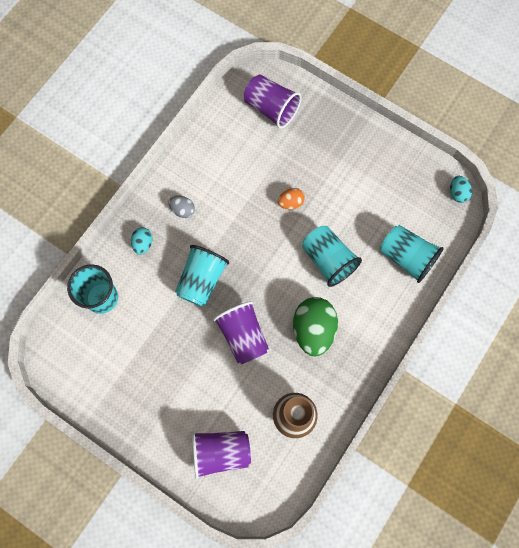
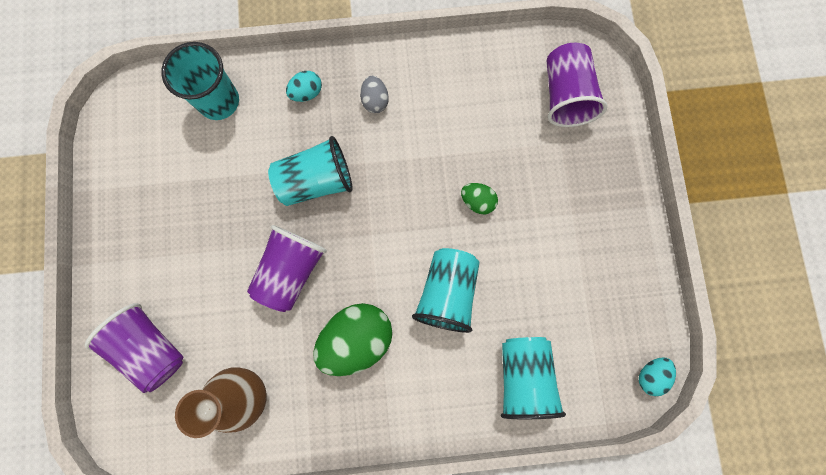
camera: 50 degrees right, 5 degrees up
orange egg [278,188,305,209] -> green egg [461,183,498,214]

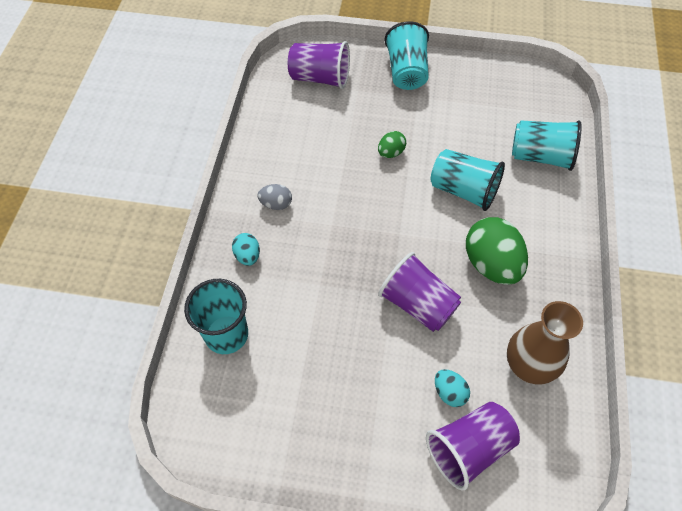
camera: 75 degrees left, 20 degrees down
turquoise cup [268,136,353,206] -> turquoise cup moved to [384,21,429,90]
turquoise egg [639,357,676,396] -> turquoise egg moved to [435,369,470,407]

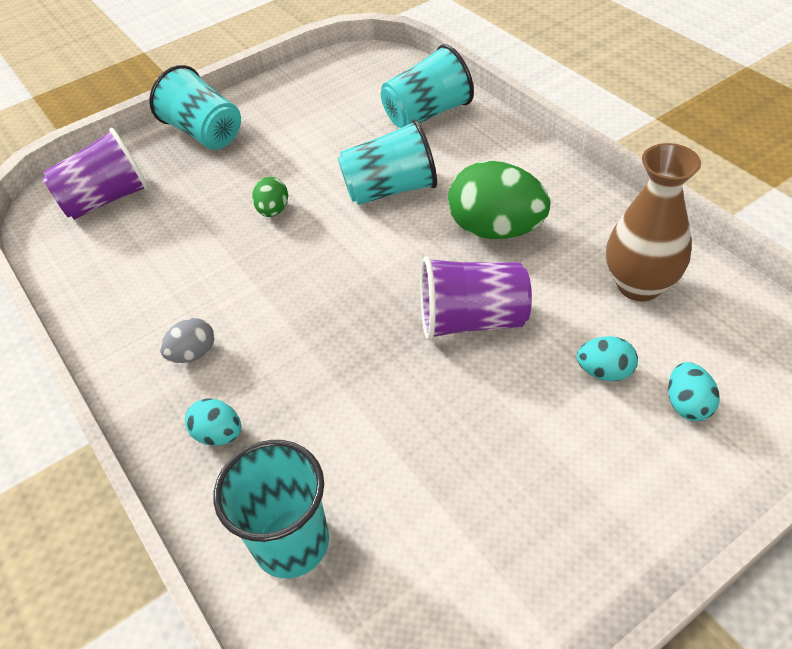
camera: 40 degrees left, 10 degrees down
purple cup [426,402,520,490] -> turquoise egg [668,362,720,421]

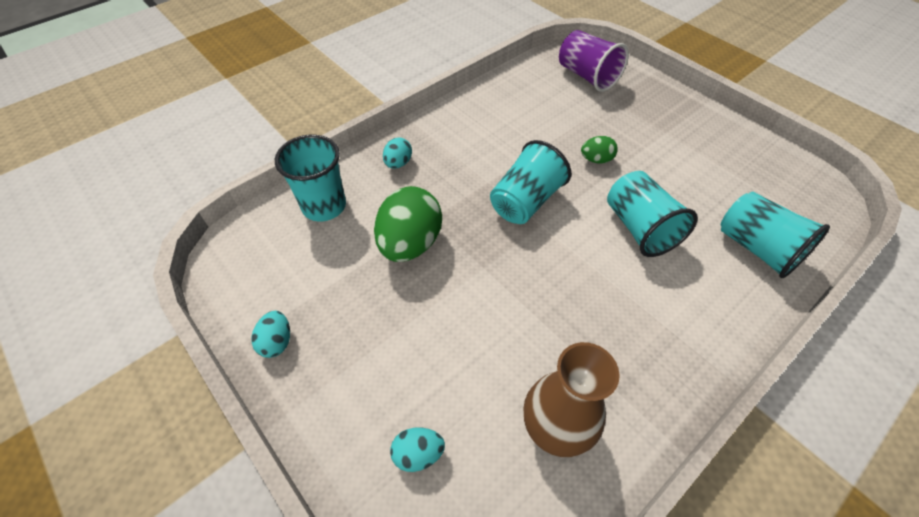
camera: 80 degrees right, 5 degrees up
turquoise cup [149,65,241,150] -> turquoise cup moved to [490,140,571,224]
grey egg [160,318,214,363] -> none
purple cup [420,256,532,340] -> none
green egg [448,161,550,239] -> green egg moved to [374,186,442,262]
turquoise egg [577,336,638,381] -> turquoise egg moved to [251,311,290,358]

